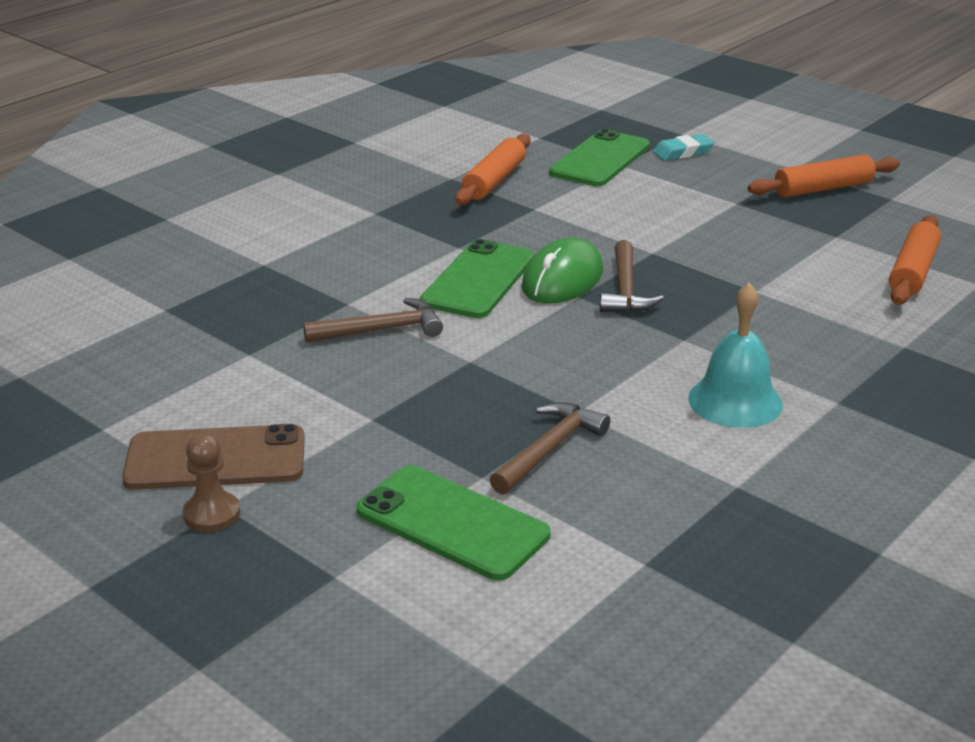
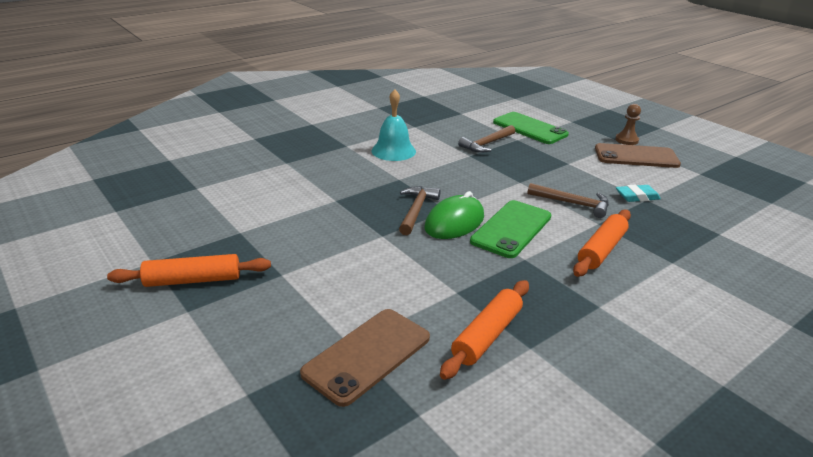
camera: 170 degrees left, 0 degrees up
brown hammer [303,298,443,343] -> brown hammer turned 150 degrees counterclockwise [527,183,609,218]
green phone [549,129,650,186] -> brown phone [300,309,430,407]
turquoise eraser [653,134,714,161] -> turquoise eraser moved to [616,185,661,202]
orange rolling pin [889,215,941,305] -> orange rolling pin moved to [573,210,631,277]

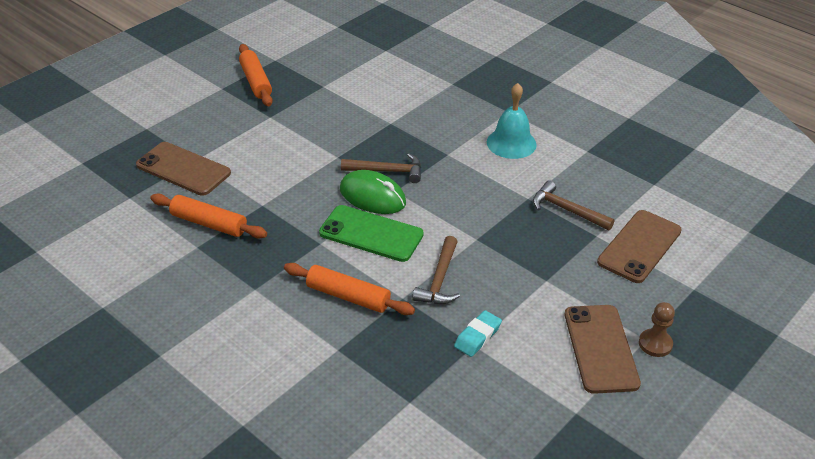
camera: 80 degrees right, 10 degrees up
green phone [493,112,569,144] -> brown phone [597,210,682,283]
turquoise eraser [616,185,661,202] -> turquoise eraser turned 60 degrees clockwise [454,310,502,357]

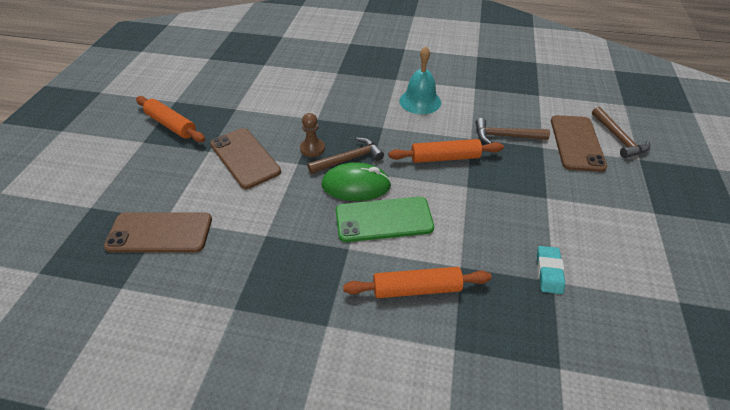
camera: 30 degrees left, 5 degrees up
orange rolling pin [151,194,267,238] -> orange rolling pin moved to [389,139,504,163]
brown hammer [412,236,460,304] -> brown hammer moved to [592,107,650,158]
brown phone [565,305,641,394] -> brown phone moved to [210,128,281,189]
brown pawn [639,302,675,357] -> brown pawn moved to [300,113,325,157]

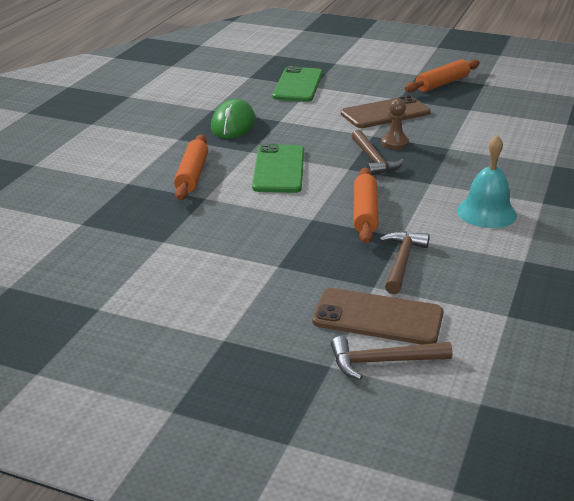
camera: 100 degrees right, 15 degrees down
brown phone [104,212,212,253] -> green phone [272,66,323,102]
green mouse [321,162,391,201] -> green mouse moved to [211,99,256,138]
turquoise eraser [537,246,565,294] -> none

